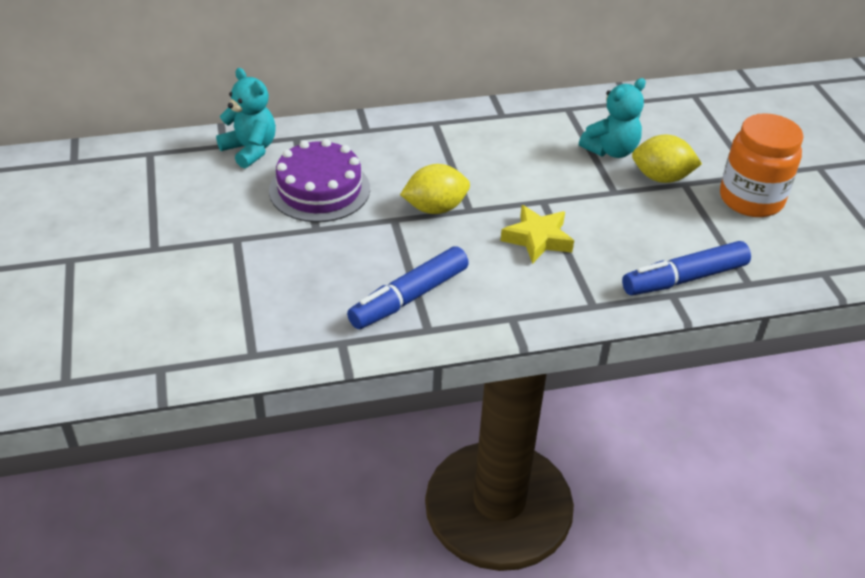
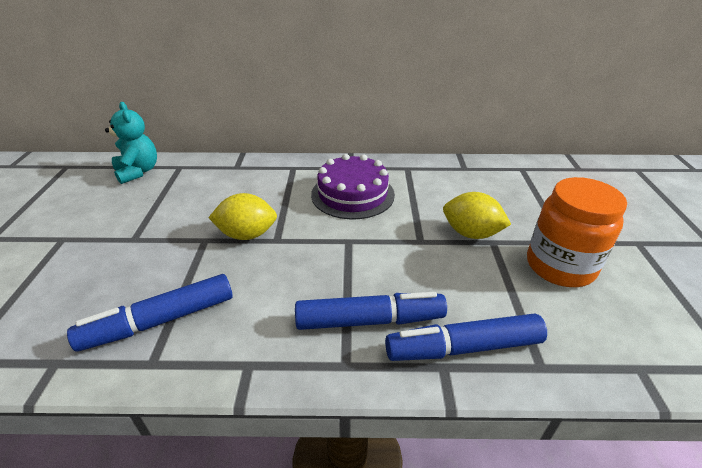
camera: 15 degrees right, 5 degrees down
purple cake [269,139,370,222] -> purple cake moved to [311,154,395,219]
yellow star [501,205,574,264] -> none
turquoise teddy bear [579,78,646,158] -> none
none -> blue marker [295,292,447,330]

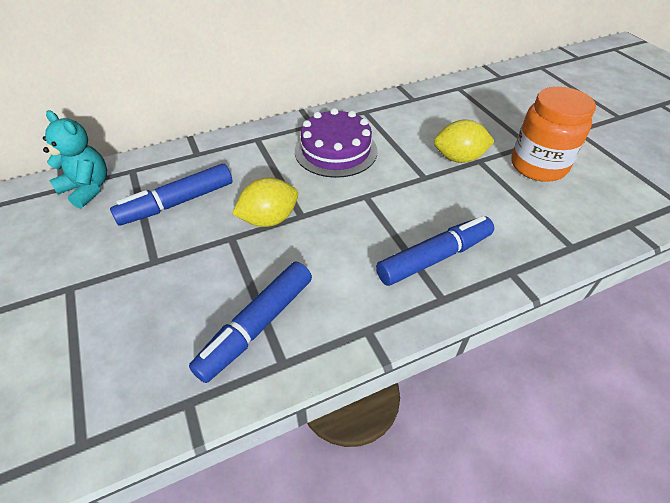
camera: 25 degrees left, 10 degrees up
blue marker [385,313,547,361] -> blue marker moved to [110,164,232,226]

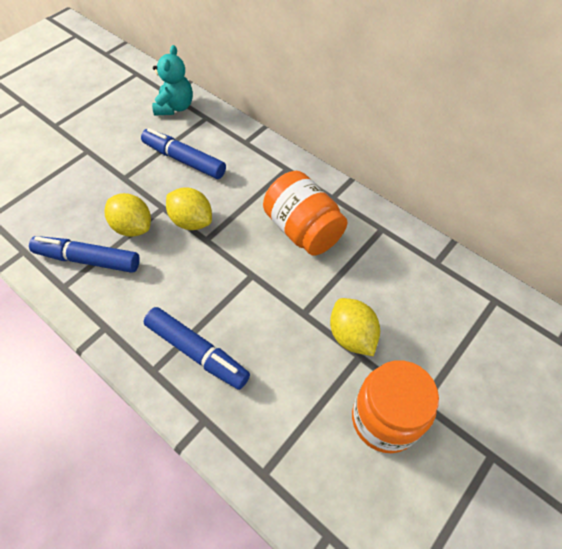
camera: 65 degrees right, 10 degrees up
purple cake [295,108,378,178] -> orange jar [263,171,348,256]
none -> yellow lemon [104,193,151,237]

